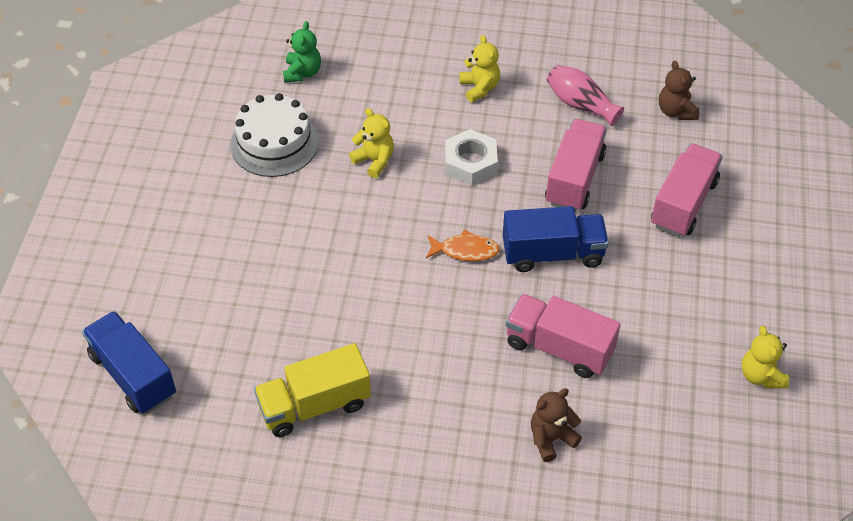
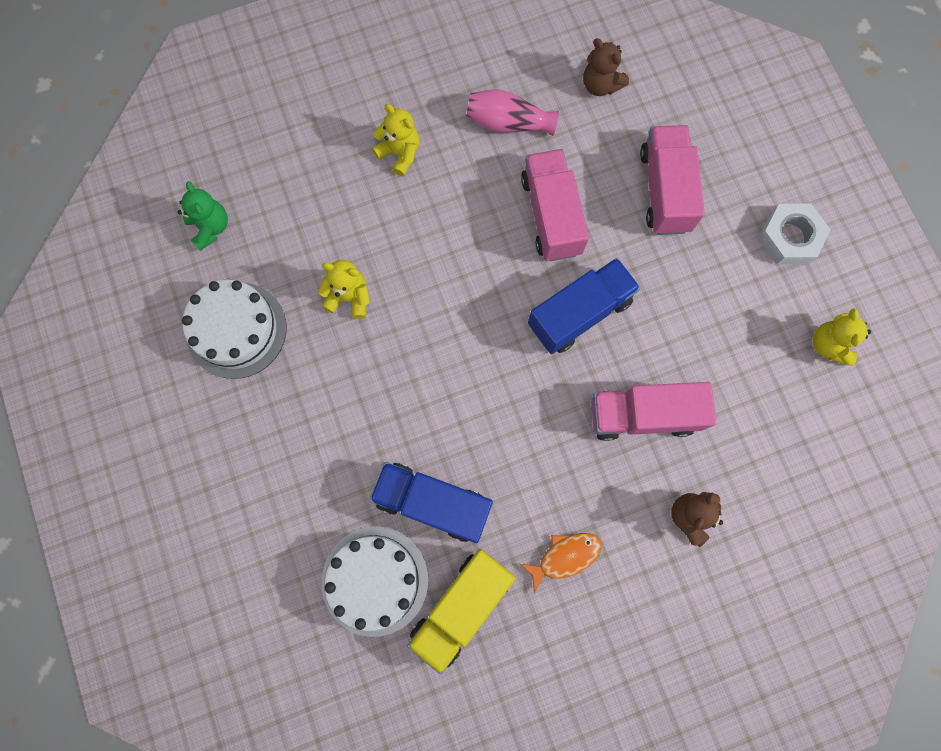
camera: 30 degrees left, 25 degrees up
blue truck [82,311,176,414] -> blue truck moved to [370,462,493,543]
orange fish [426,230,500,261] -> orange fish moved to [520,533,602,594]
white nut [445,129,498,185] -> white nut moved to [758,203,831,265]
yellow teddy bear [742,326,789,388] -> yellow teddy bear turned 45 degrees clockwise [813,309,871,366]
none -> white cake [322,526,428,637]

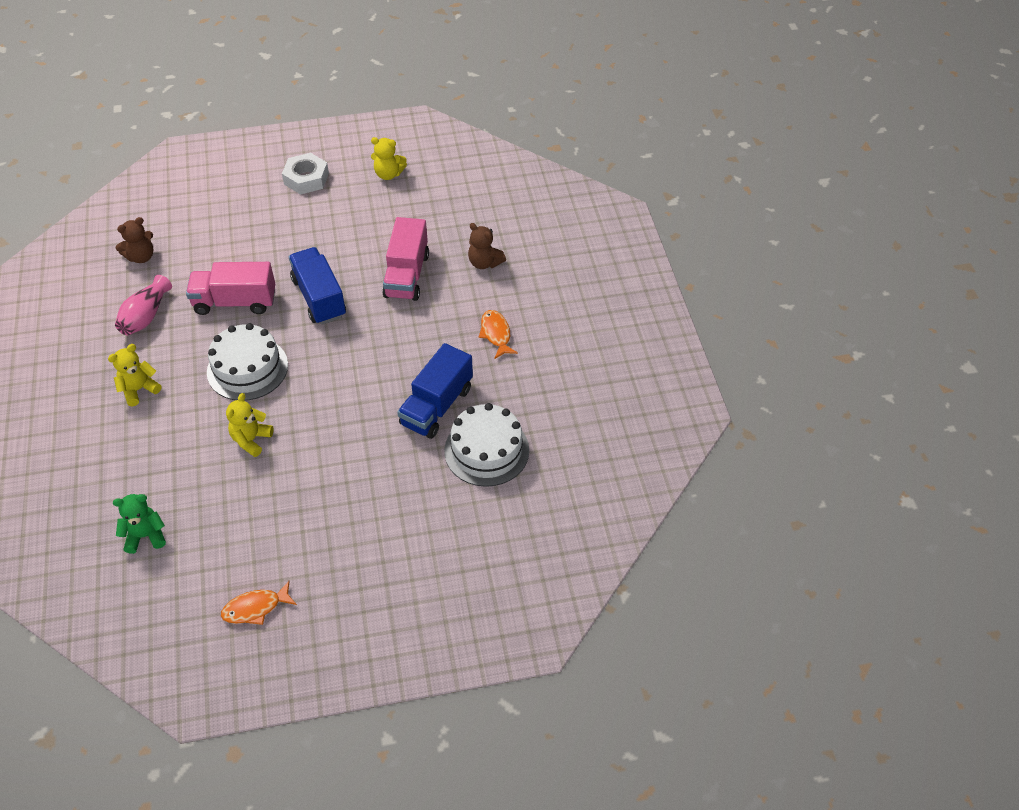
camera: 80 degrees left, 25 degrees down
white cake [182,280,286,379] -> white cake moved to [207,323,288,401]
yellow truck [407,549,516,674] -> none
pink truck [640,125,705,235] -> none
none -> orange fish [221,581,297,625]

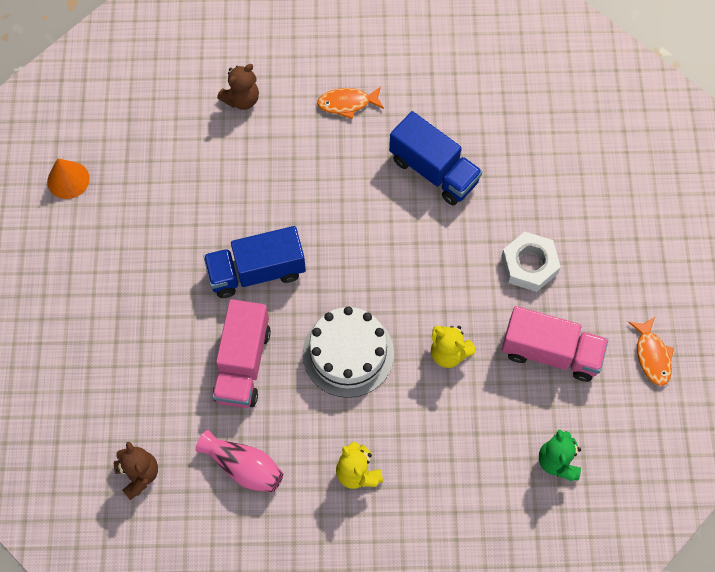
camera: 80 degrees left, 15 degrees up
white nut [282,153,329,195] -> white nut moved to [501,232,561,292]
yellow teddy bear [371,137,407,180] -> orange cone [47,158,90,199]
pink truck [382,217,429,301] -> pink truck moved to [502,306,608,382]
white cake [444,403,529,487] -> none

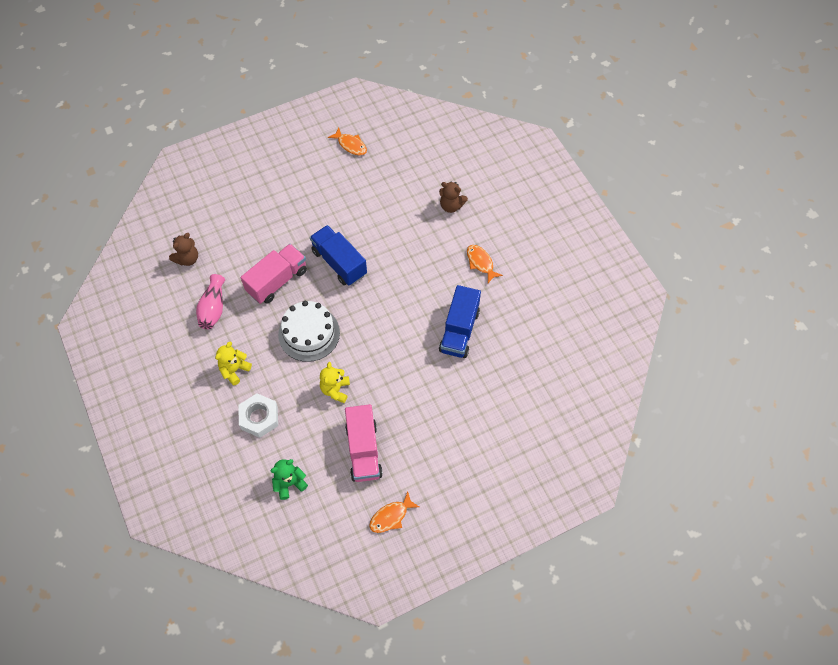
camera: 65 degrees right, 5 degrees down
orange cone [47,158,90,199] -> orange fish [328,128,367,155]
pink truck [212,299,271,408] -> pink truck turned 150 degrees clockwise [241,244,307,304]
white nut [501,232,561,292] -> white nut moved to [238,393,278,438]

